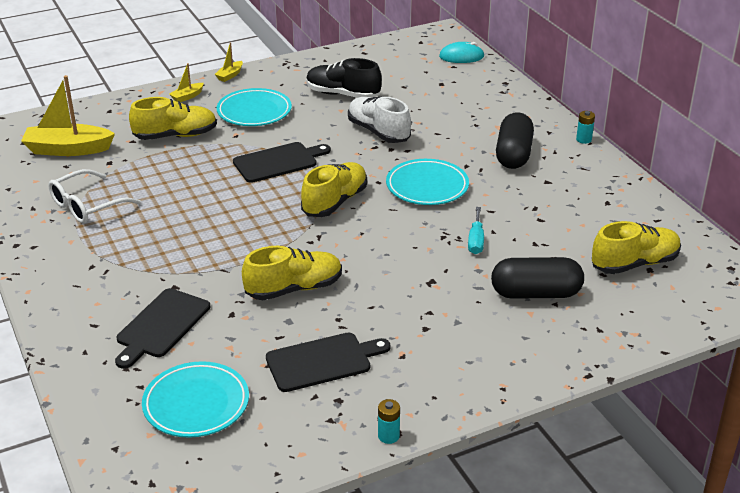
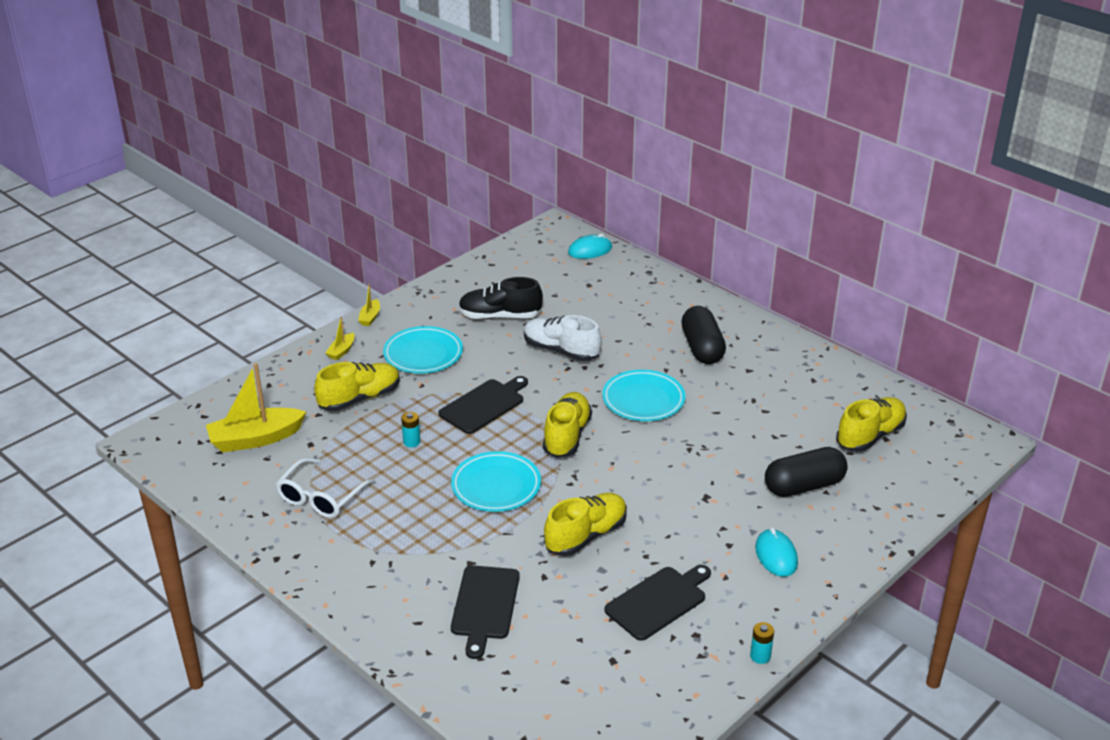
camera: 20 degrees left, 0 degrees up
turquoise plate [142,361,249,438] -> turquoise plate moved to [451,451,541,512]
turquoise screwdriver [468,207,484,254] -> none
turquoise battery [576,111,595,144] -> turquoise battery moved to [401,412,420,447]
none -> turquoise mouse [755,528,798,577]

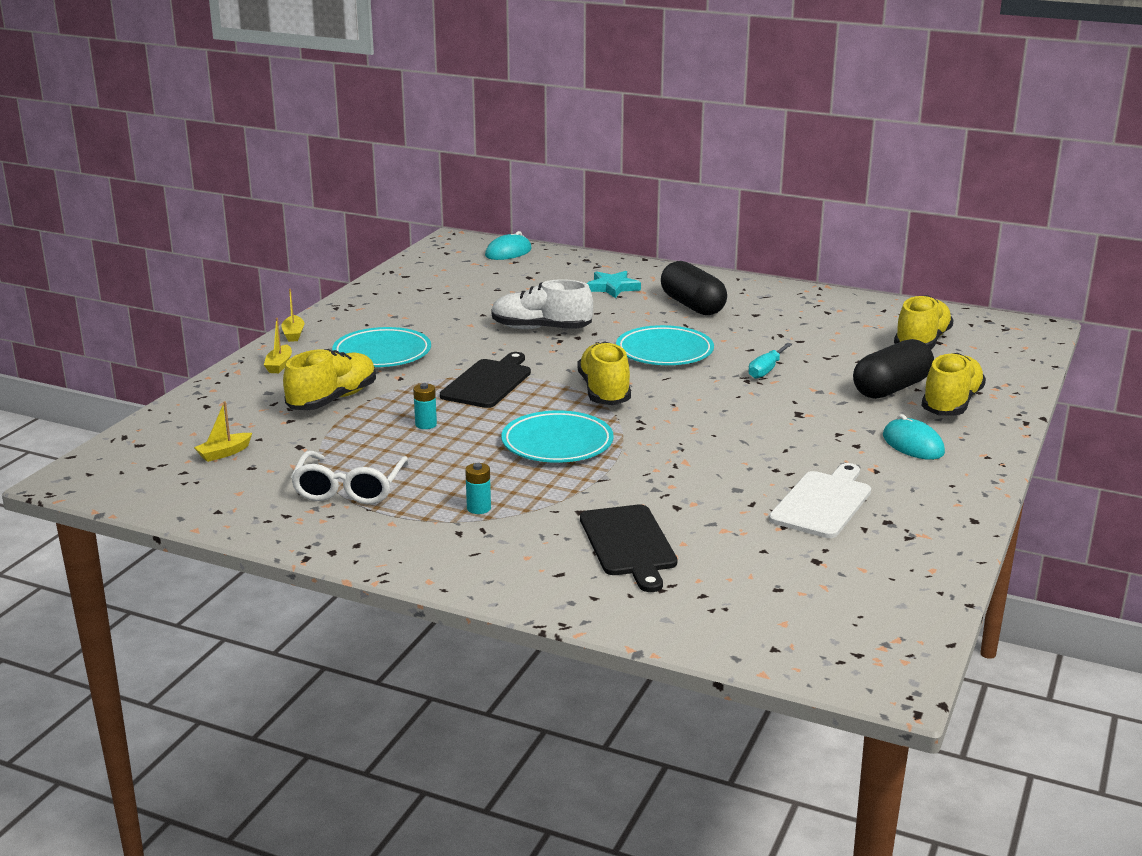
camera: 20 degrees left, 10 degrees down
yellow boat [206,363,306,452] -> yellow boat [194,401,252,462], size x0.47
black shoe [458,277,543,319] -> none
yellow shoe [544,493,627,556] -> yellow shoe moved to [921,353,986,415]
black cutting board [604,565,711,641] -> white cutting board [769,463,871,538]
turquoise battery [750,622,774,664] -> turquoise battery moved to [465,463,491,514]
none -> turquoise star [587,271,641,298]
none -> turquoise screwdriver [748,343,792,379]

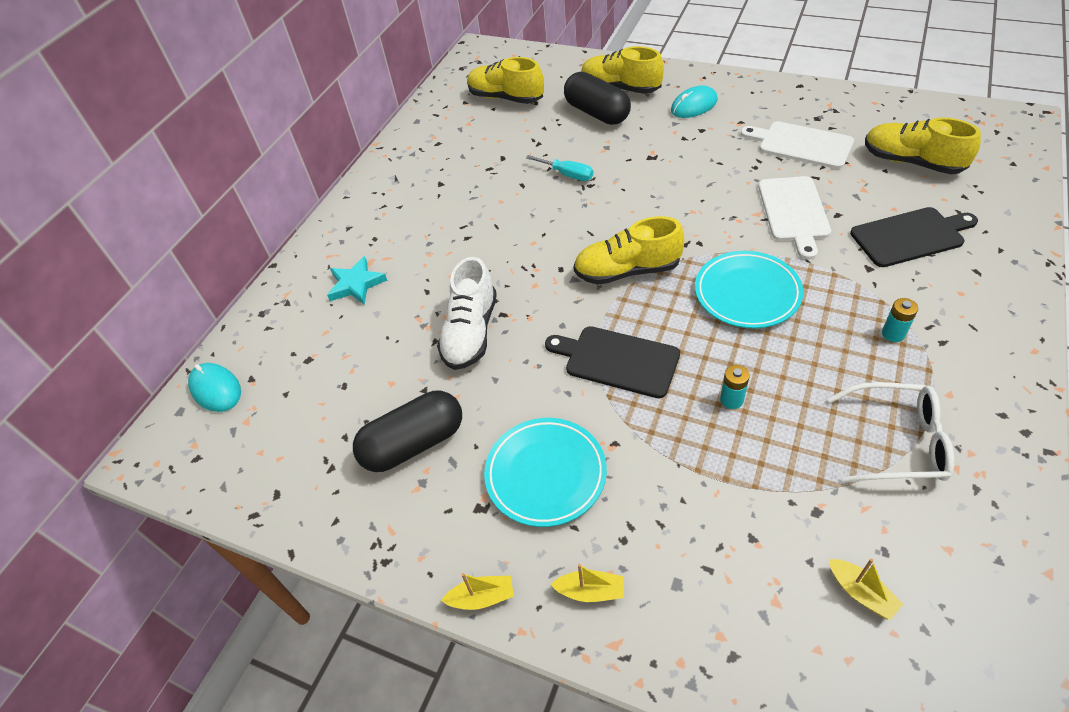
camera: 85 degrees left, 25 degrees up
yellow shoe [283,349,376,410] -> yellow shoe moved to [865,117,981,174]
turquoise plate [616,325,714,365] -> none
black capsule [661,261,727,315] -> black capsule moved to [353,391,462,472]
none -> white cutting board [758,176,831,260]

